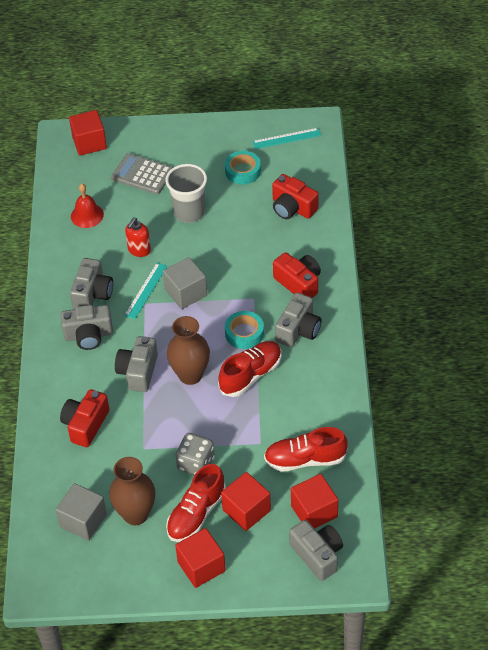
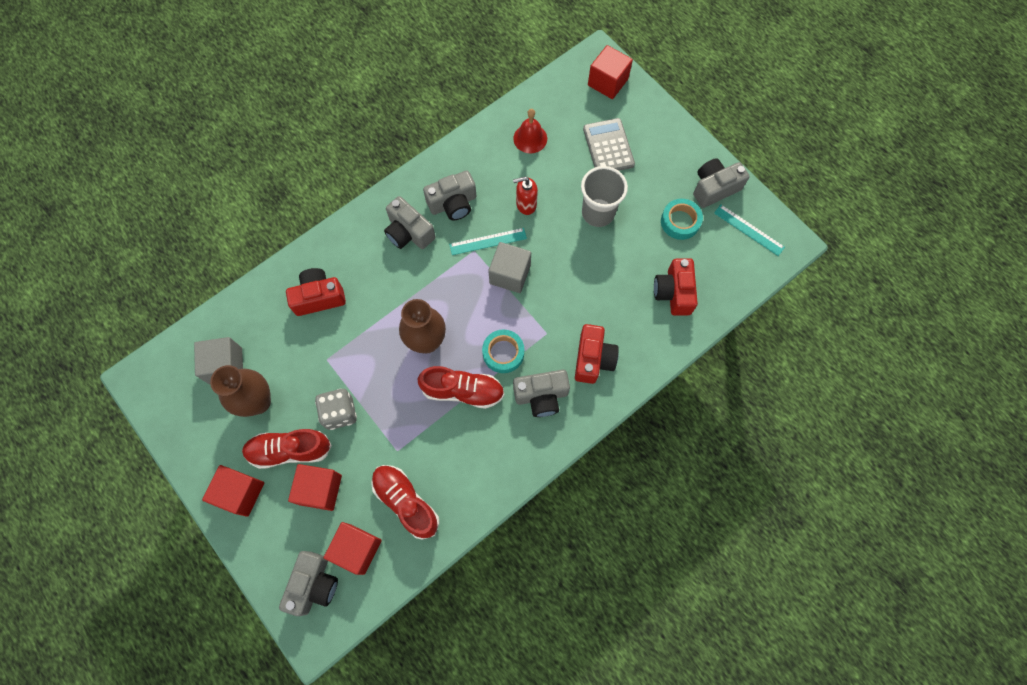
camera: 50 degrees right, 20 degrees up
grey camera [115,336,158,392] -> grey camera moved to [693,158,750,208]

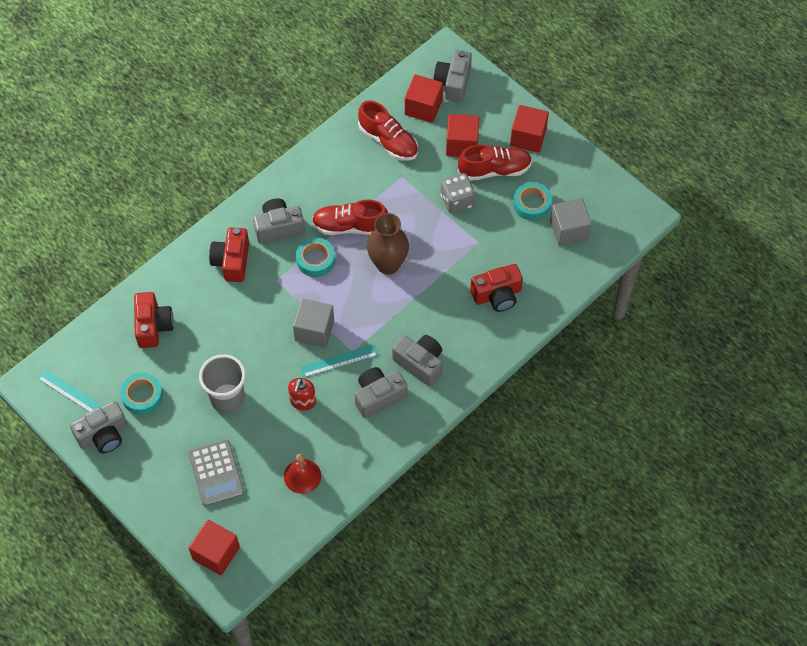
camera: 175 degrees right, 10 degrees down
brown vase [210,365,271,417] -> turquoise tape [513,182,552,221]
red soap dispenser [513,177,538,215] -> red soap dispenser turned 120 degrees clockwise [288,378,316,411]

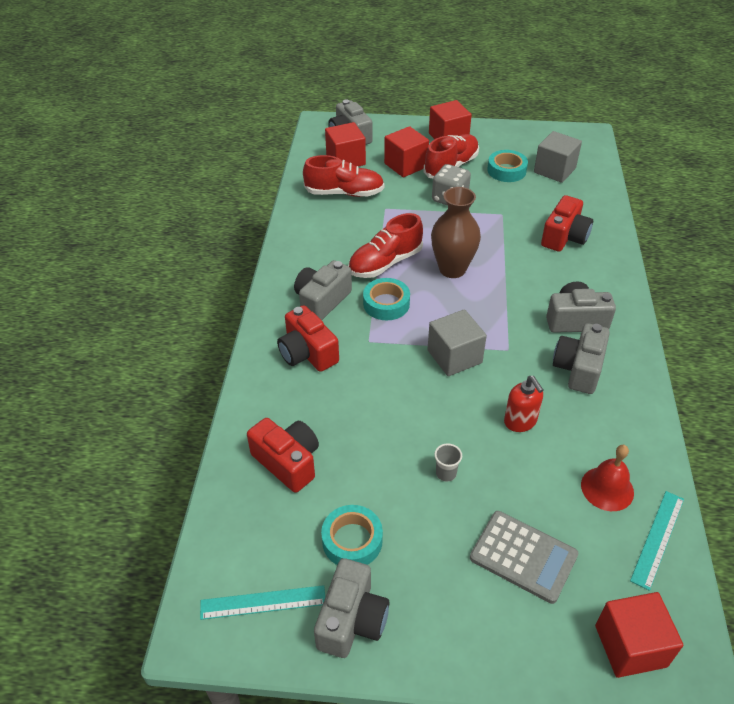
camera: 40 degrees left, 15 degrees down
grey cup [199,354,246,413] -> grey cup [434,443,462,482], size x0.43
turquoise ruler [300,345,378,377] -> turquoise ruler moved to [630,491,684,591]

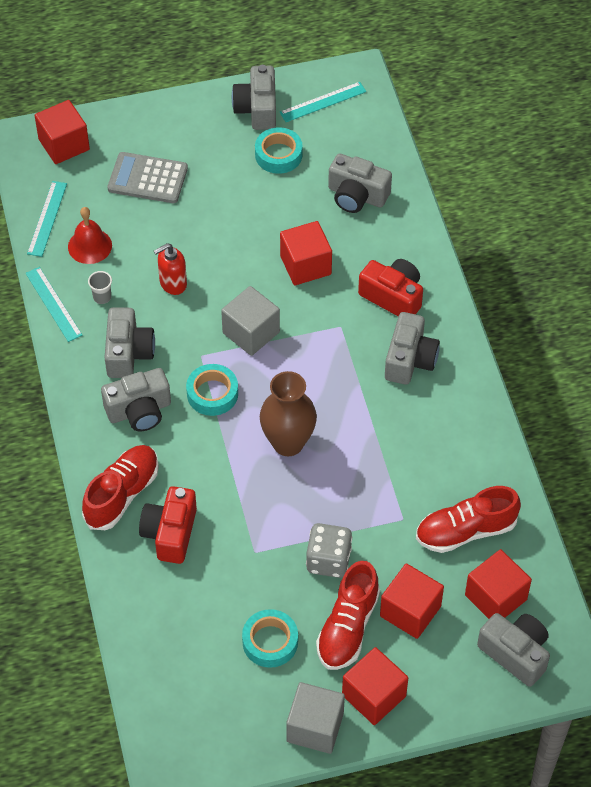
camera: 160 degrees right, 10 degrees up
red camera [247,418,319,493] -> grey camera [328,153,392,213]
red shoe [348,213,423,278] -> red shoe moved to [82,445,159,530]
turquoise tape [363,278,410,320] -> turquoise tape moved to [186,364,238,416]
grey cup [434,443,462,482] -> grey cup moved to [88,271,112,304]
red soap dispenser [504,376,543,432] -> red soap dispenser turned 75 degrees counterclockwise [154,243,187,295]
grey cube [534,131,582,183] -> grey cube moved to [286,682,345,754]
none -> turquoise ruler [26,267,82,342]
none -> red cube [280,221,332,285]

